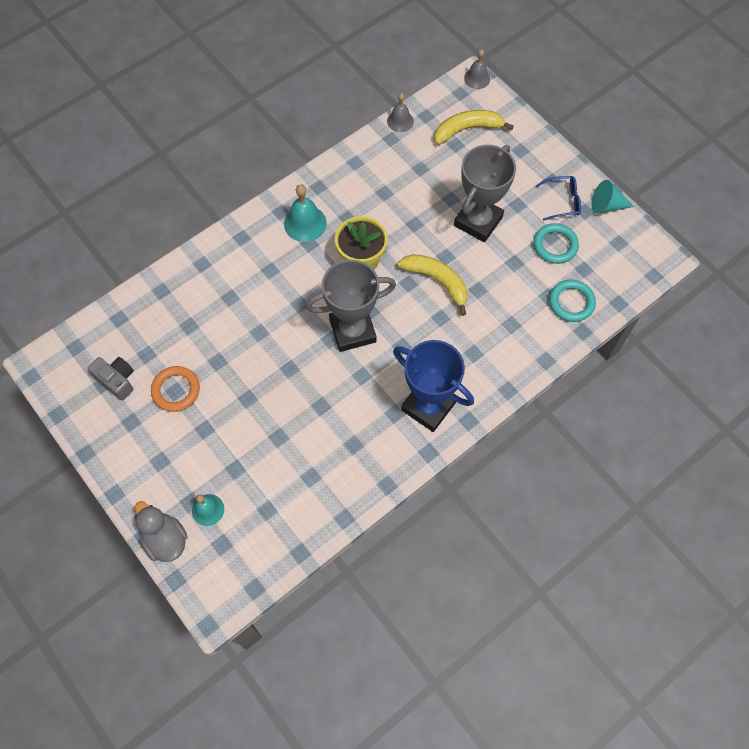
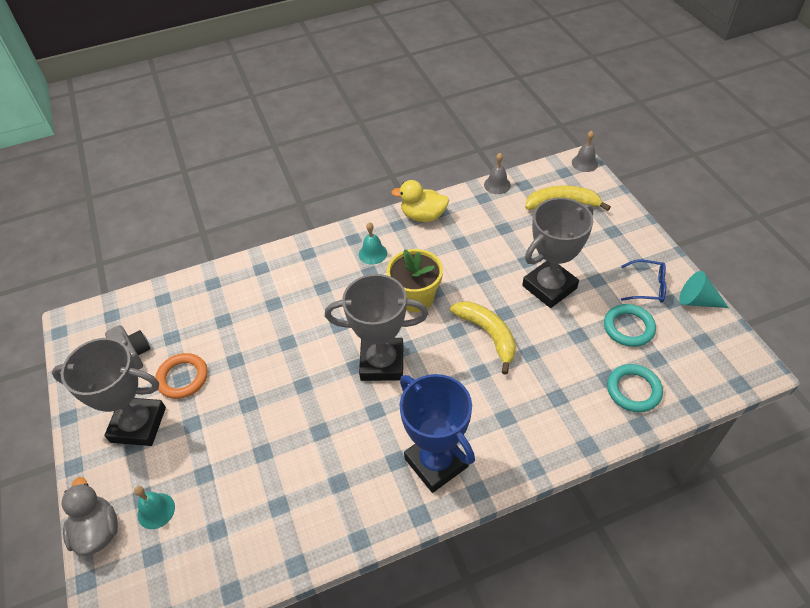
camera: 20 degrees right, 15 degrees down
turquoise bell [284,184,327,242] -> turquoise bell [359,222,387,265], size x0.66
none -> grey trophy [52,338,166,446]
none -> yellow duck [391,180,449,222]

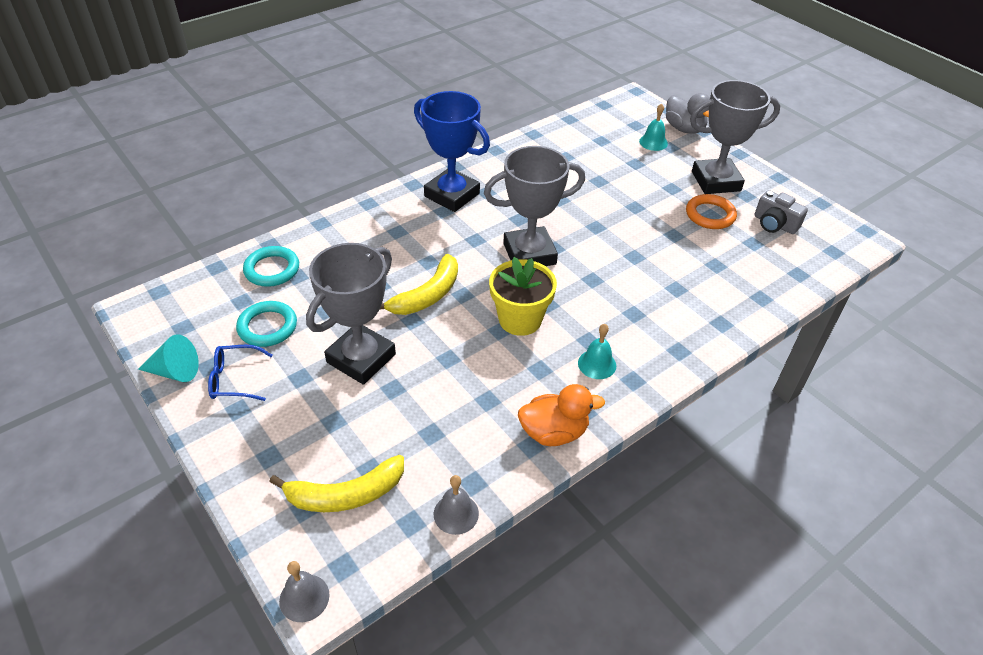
camera: 160 degrees right, 5 degrees down
yellow duck [391,180,449,222] -> orange duck [518,384,605,446]
yellow banana [450,301,516,375] -> yellow banana turned 90 degrees counterclockwise [379,254,458,315]

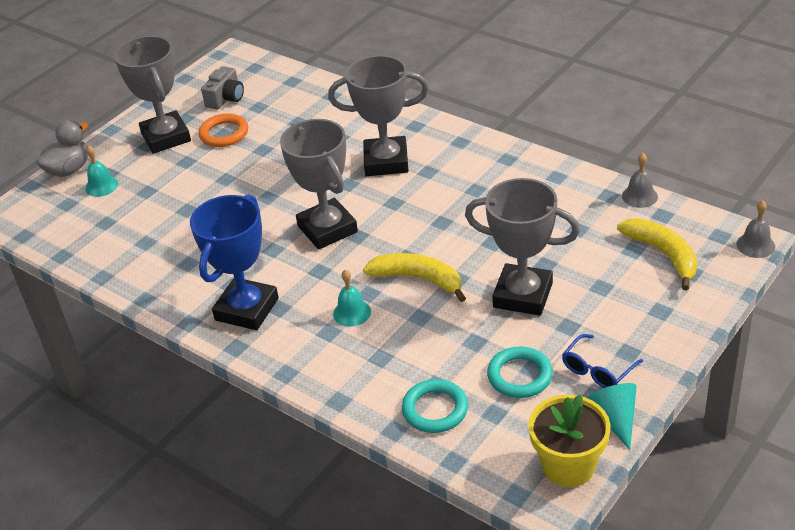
camera: 100 degrees left, 5 degrees down
blue glasses [208,345,273,401] -> blue glasses turned 60 degrees clockwise [562,334,643,388]
yellow flower pot [489,257,557,336] -> yellow flower pot moved to [528,395,610,487]
orange duck [518,384,605,446] -> none
turquoise bell [578,324,616,379] -> turquoise bell moved to [333,269,371,327]
none -> grey trophy [328,55,429,176]

